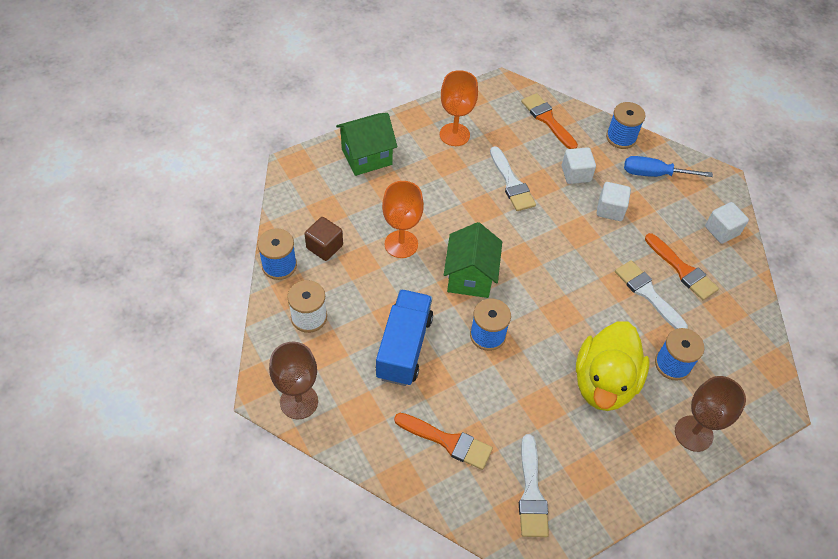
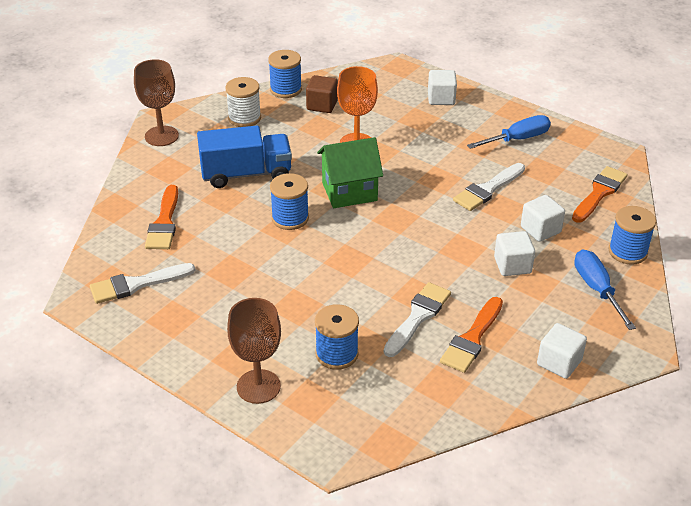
camera: 70 degrees right, 15 degrees down
green house [336,113,397,176] -> white cube [428,70,457,105]
orange goblet [440,70,478,146] -> blue screwdriver [467,115,551,149]
yellow duck [576,321,649,411] -> none

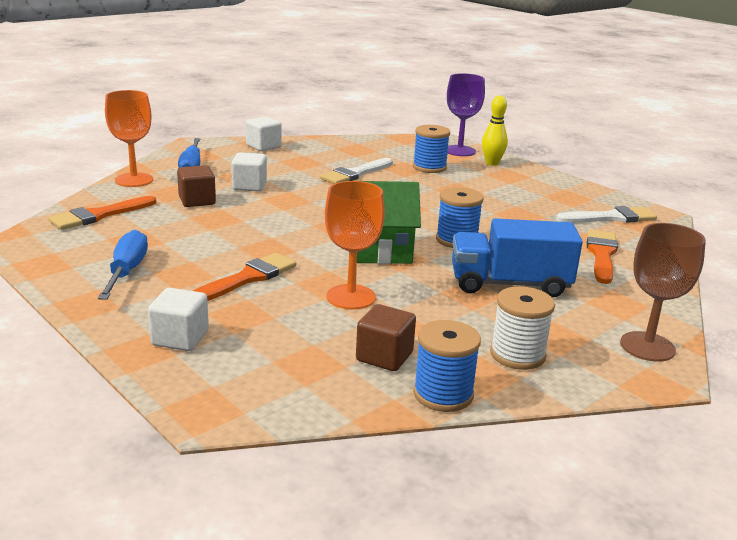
camera: 170 degrees left, 15 degrees down
brown goblet [227,298,281,404] -> yellow bowling pin [482,95,508,166]
orange brush [440,297,503,373] -> orange brush moved to [193,253,296,301]
white brush [453,163,525,211] -> none
blue screwdriver [467,115,551,149] -> blue screwdriver turned 105 degrees clockwise [98,230,148,300]
white cube [521,195,565,242] -> brown cube [177,165,216,207]
blue spool [609,206,656,265] -> orange goblet [105,90,153,187]
none -> purple goblet [447,73,485,156]

